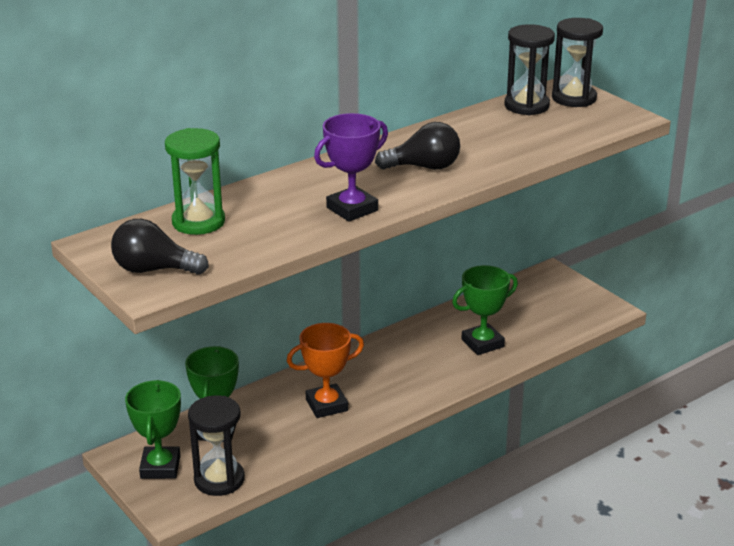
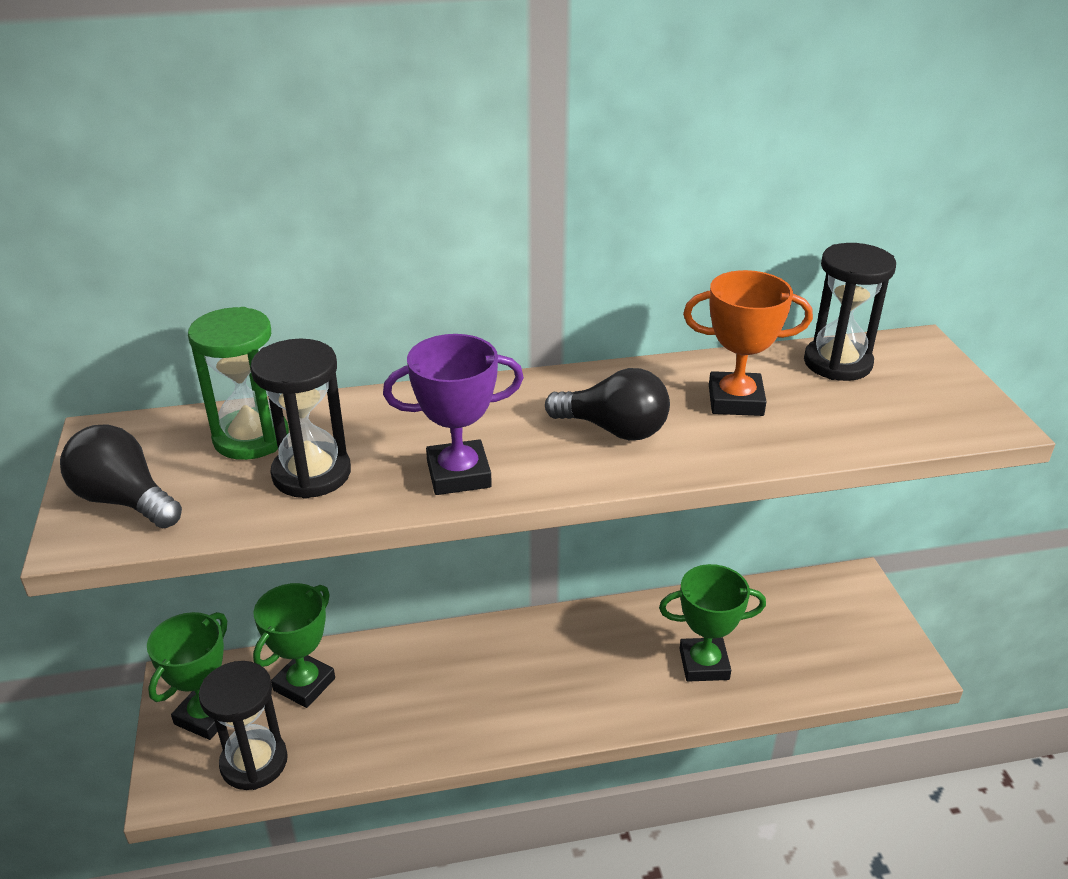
camera: 25 degrees right, 5 degrees up
orange trophy [287,323,364,418] -> orange trophy moved to [683,270,813,416]
black hourglass [552,18,603,107] -> black hourglass moved to [250,339,351,499]

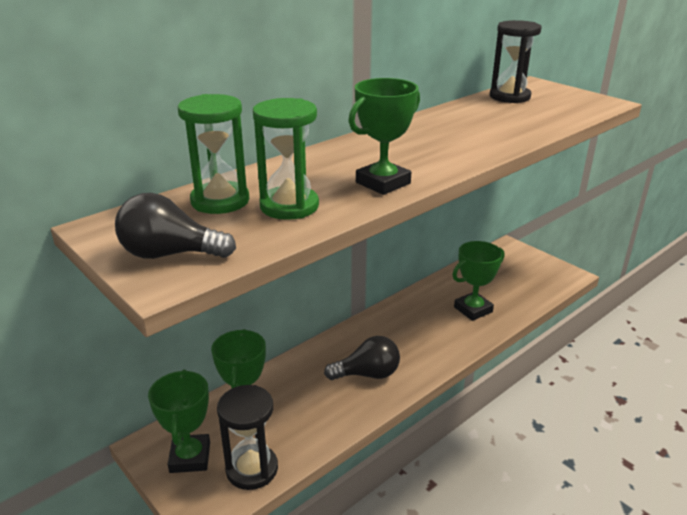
camera: 30 degrees left, 5 degrees down
black hourglass [250,339,351,499] -> green hourglass [253,98,319,220]
purple trophy [383,334,524,495] -> green trophy [348,78,420,195]
black light bulb [545,368,670,440] -> black light bulb moved to [324,336,400,380]
orange trophy [683,270,813,416] -> none

